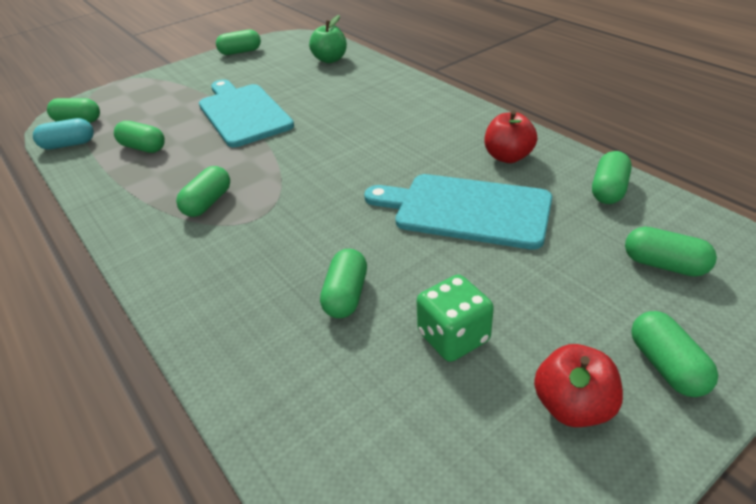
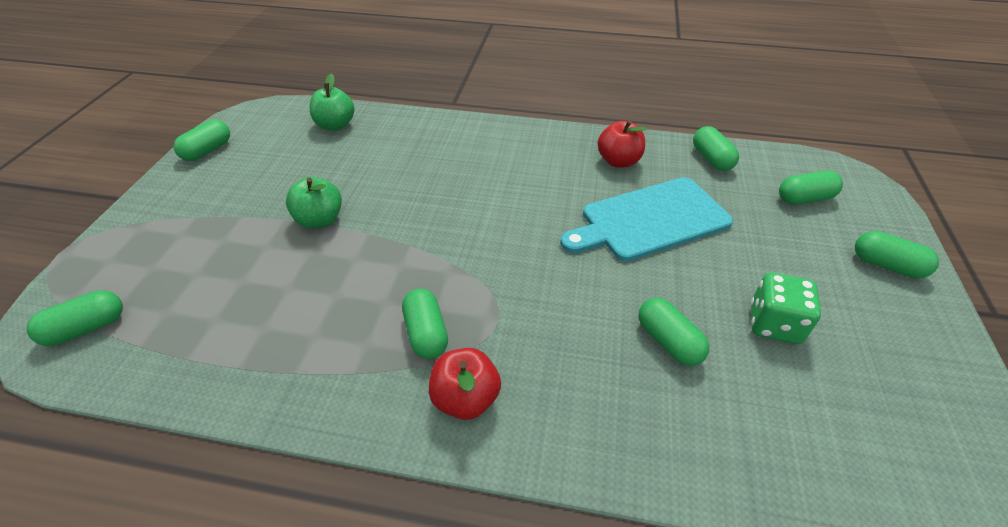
camera: 45 degrees left, 5 degrees up
turquoise capsule [33,118,94,150] -> none
green capsule [114,121,165,153] -> none
turquoise cutting board [199,79,294,147] -> green apple [286,177,342,229]
red apple [534,344,623,427] -> red apple moved to [429,348,501,420]

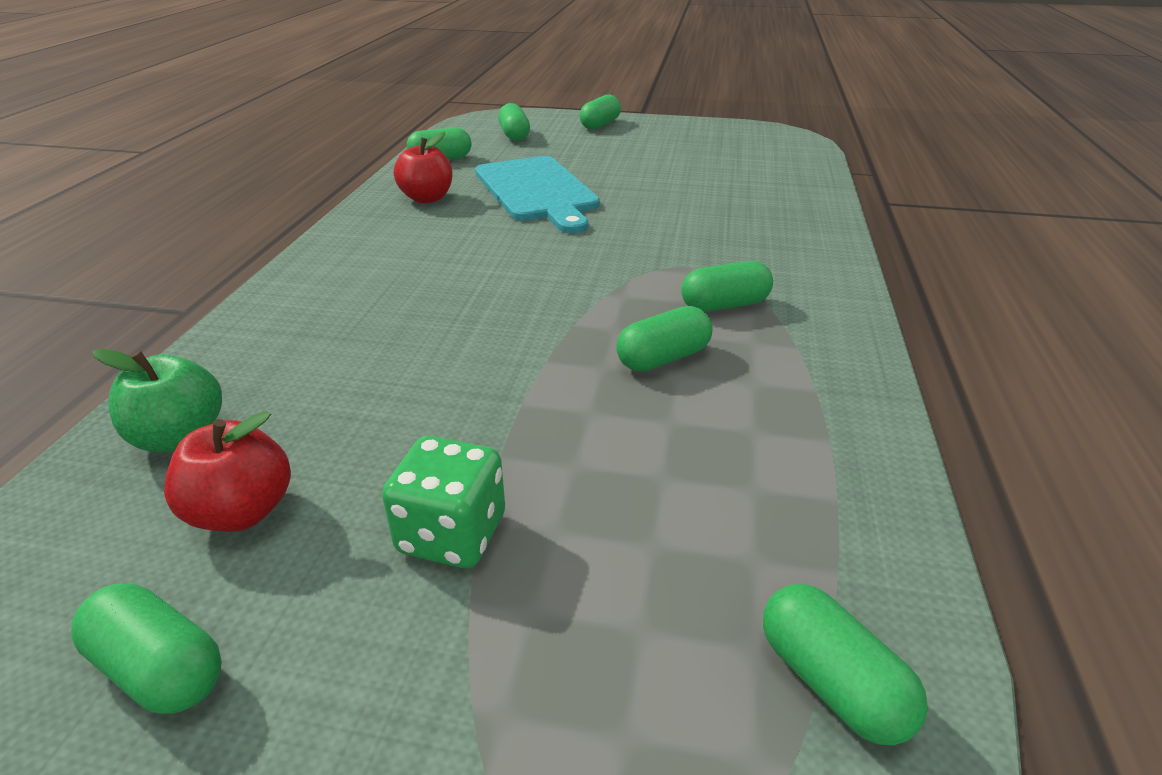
camera: 90 degrees left, 10 degrees down
green apple [286,177,342,229] -> none
red apple [429,348,501,420] -> red apple moved to [164,411,291,532]
green capsule [638,298,709,366] -> green capsule moved to [616,306,713,372]
green dice [751,272,821,344] -> green dice moved to [382,436,505,568]

